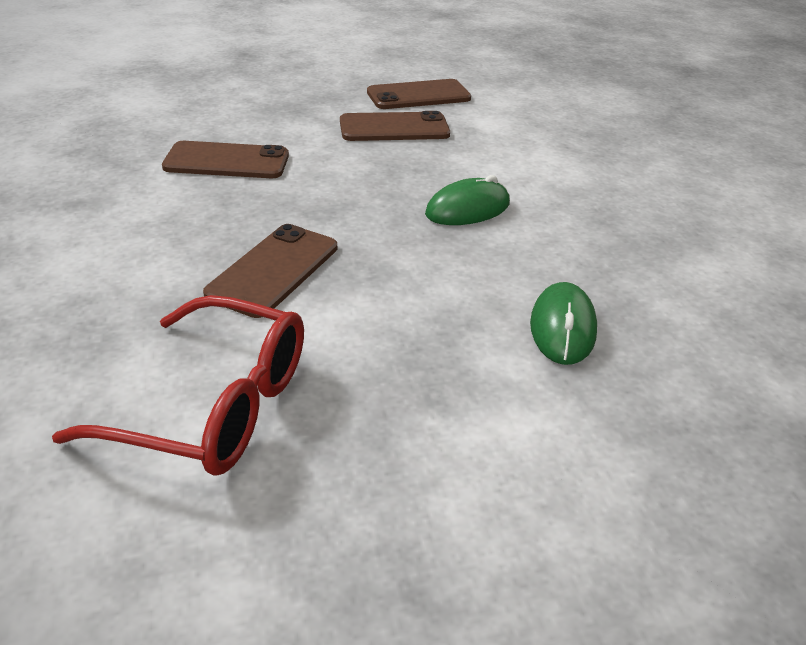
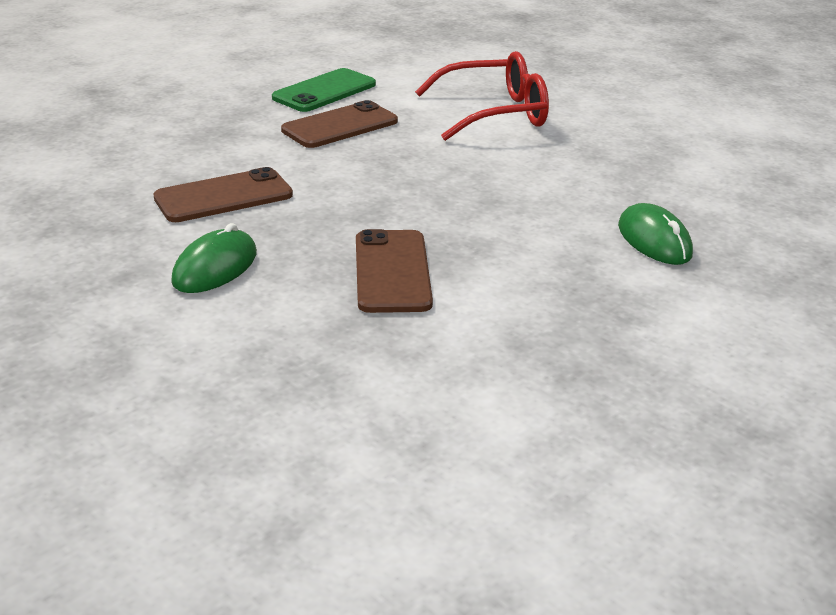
camera: 30 degrees left, 5 degrees down
red glasses [52,295,304,476] -> red glasses moved to [415,51,549,141]
brown phone [367,79,471,109] -> green phone [272,68,376,112]
green mouse [425,175,510,225] -> green mouse moved to [171,223,257,293]

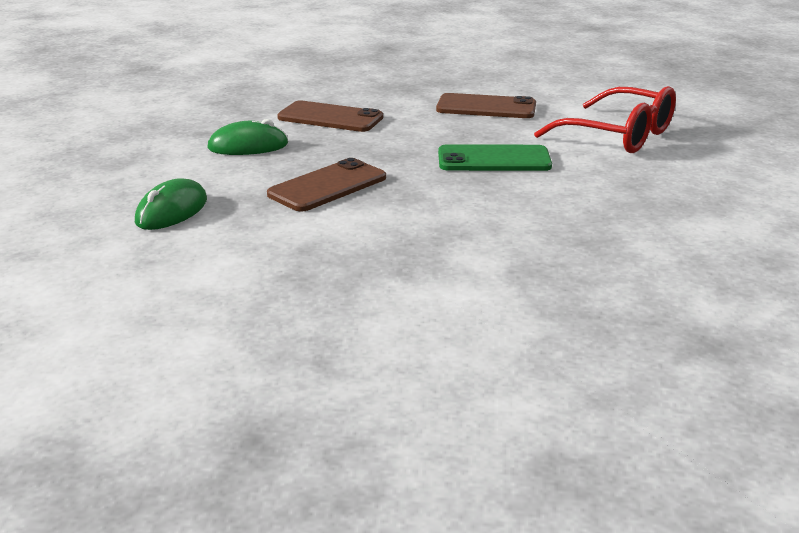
camera: 50 degrees right, 5 degrees down
green phone [272,68,376,112] -> green phone moved to [438,144,552,171]
green mouse [618,203,693,265] -> green mouse moved to [135,178,207,230]

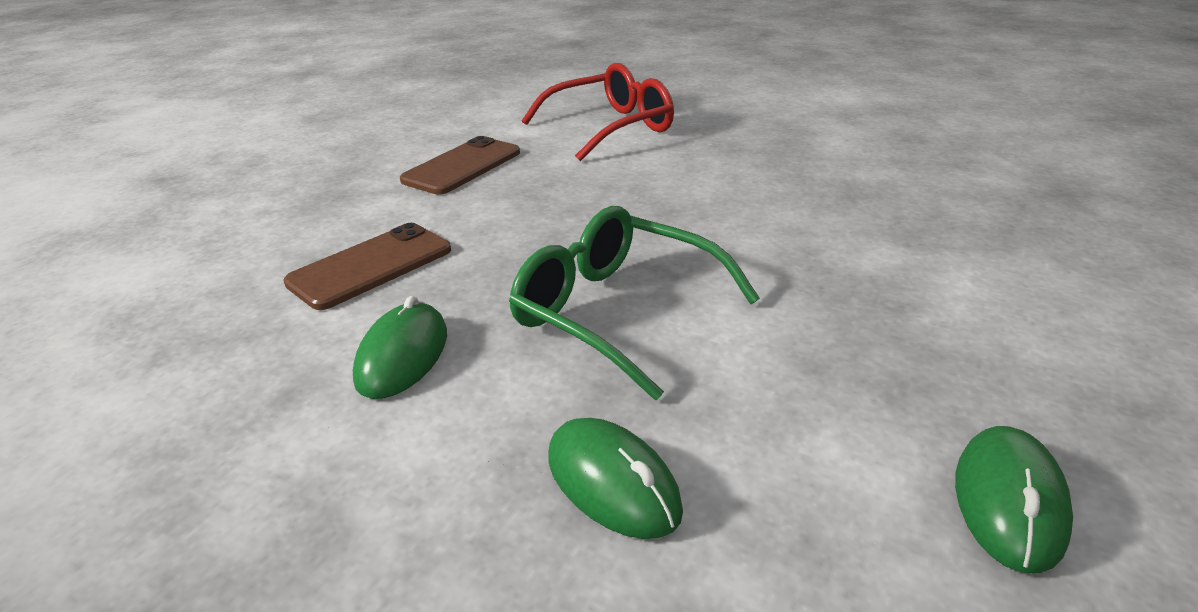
camera: 65 degrees left, 5 degrees up
brown phone [267,158,386,212] -> green glasses [509,206,760,400]
green phone [438,144,552,171] -> none
none -> green mouse [955,426,1073,573]

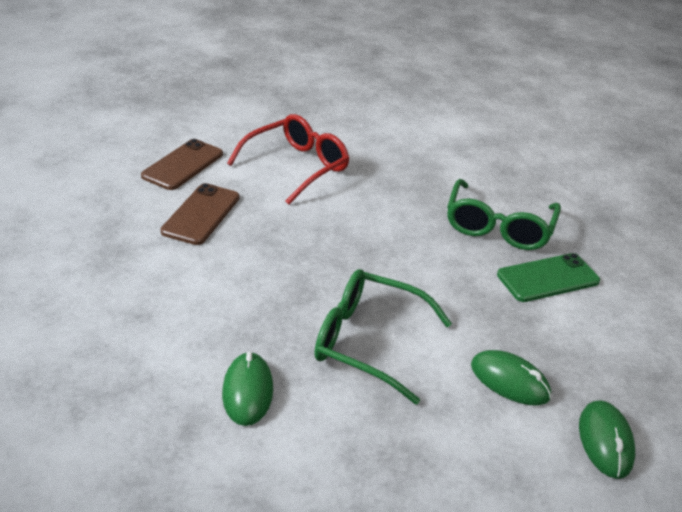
camera: 20 degrees left, 5 degrees up
brown phone [283,223,451,310] -> brown phone moved to [141,139,223,190]
green mouse [549,418,683,539] -> green mouse moved to [471,350,551,405]
none -> green glasses [447,179,561,250]
none -> green phone [497,253,600,302]

